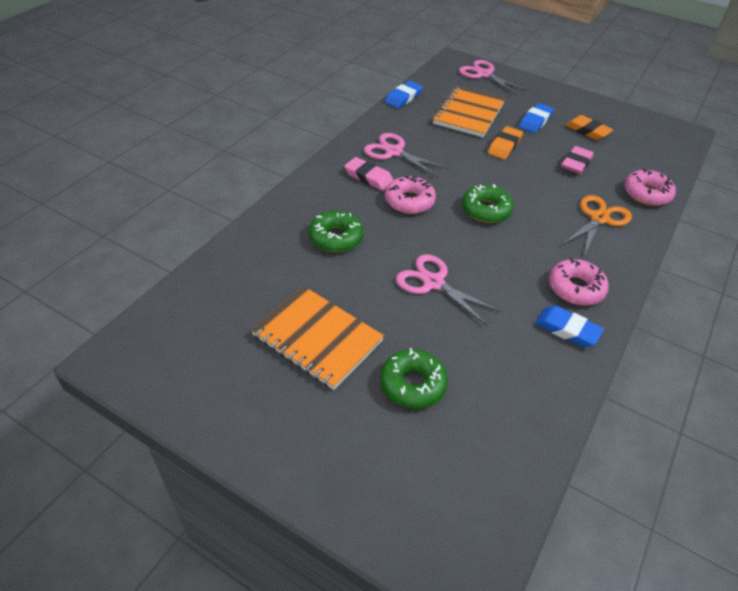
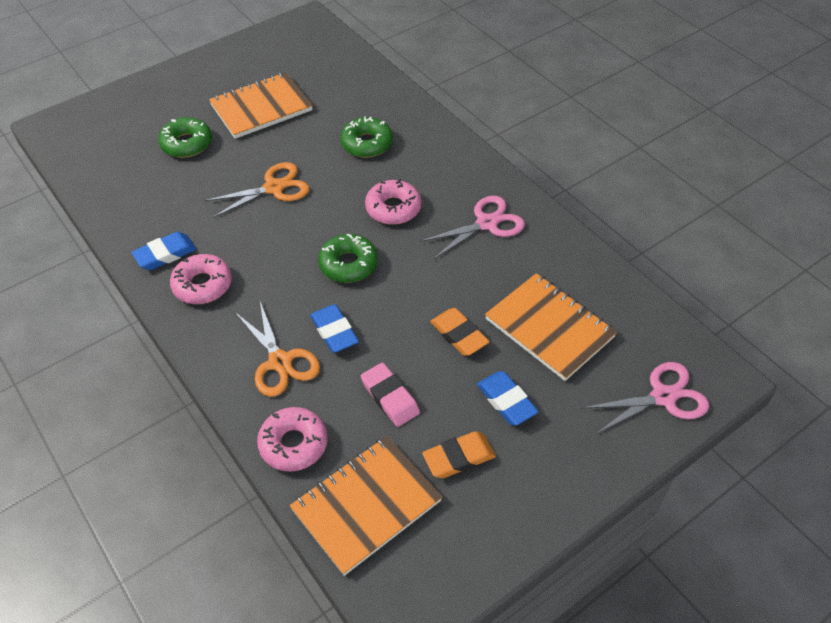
camera: 115 degrees right, 5 degrees up
pink eraser [344,157,394,191] -> none
blue eraser [385,81,423,108] -> blue eraser moved to [310,304,359,353]
pink scissors [396,254,502,326] -> orange scissors [204,162,309,218]
none -> orange notebook [290,436,442,576]

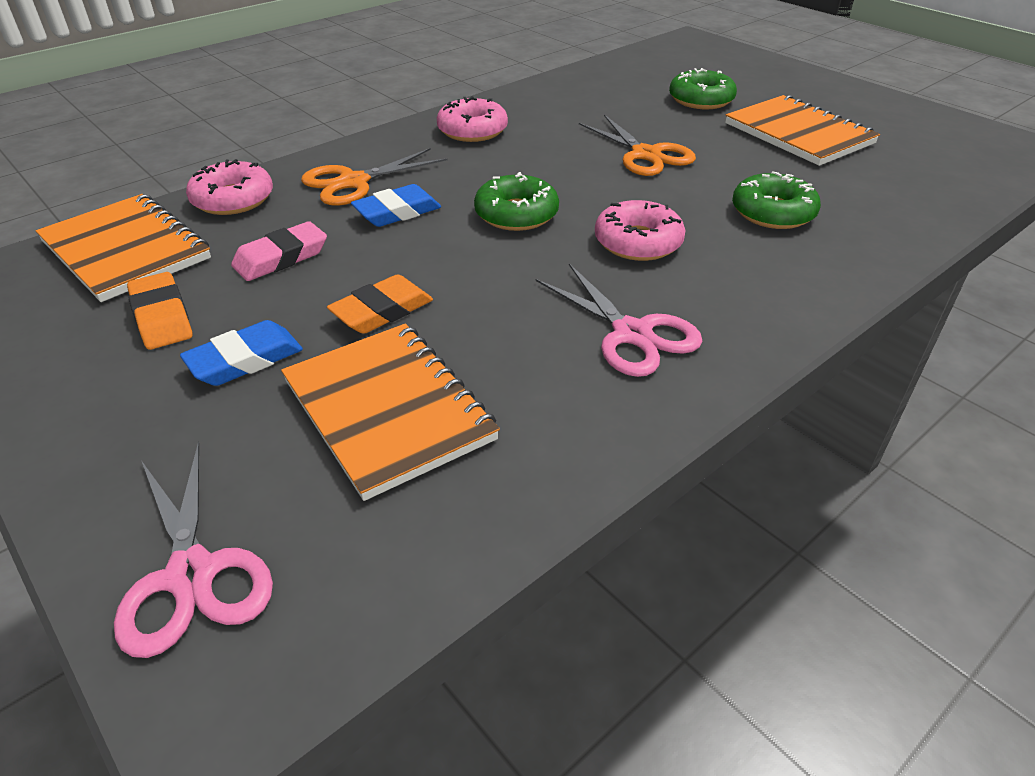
camera: 85 degrees right, 10 degrees down
blue eraser [131,232,196,270] -> none
orange notebook [485,273,617,381] -> orange notebook turned 75 degrees counterclockwise [281,323,500,501]

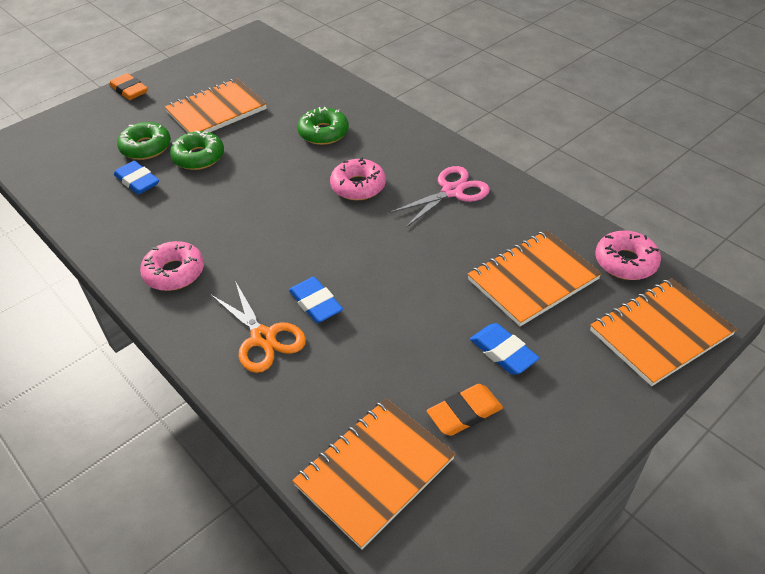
camera: 90 degrees left, 5 degrees up
pink scissors [114,441,273,658] -> orange notebook [590,278,737,386]
pink donut [186,159,273,215] -> pink donut moved to [595,231,661,280]
pink eraser [231,221,327,281] -> none
orange eraser [327,274,433,334] -> orange eraser moved to [109,73,148,100]
green donut [474,172,559,231] -> green donut moved to [170,131,224,170]
orange scissors [579,115,696,176] -> none
none -> blue eraser [114,161,159,194]

